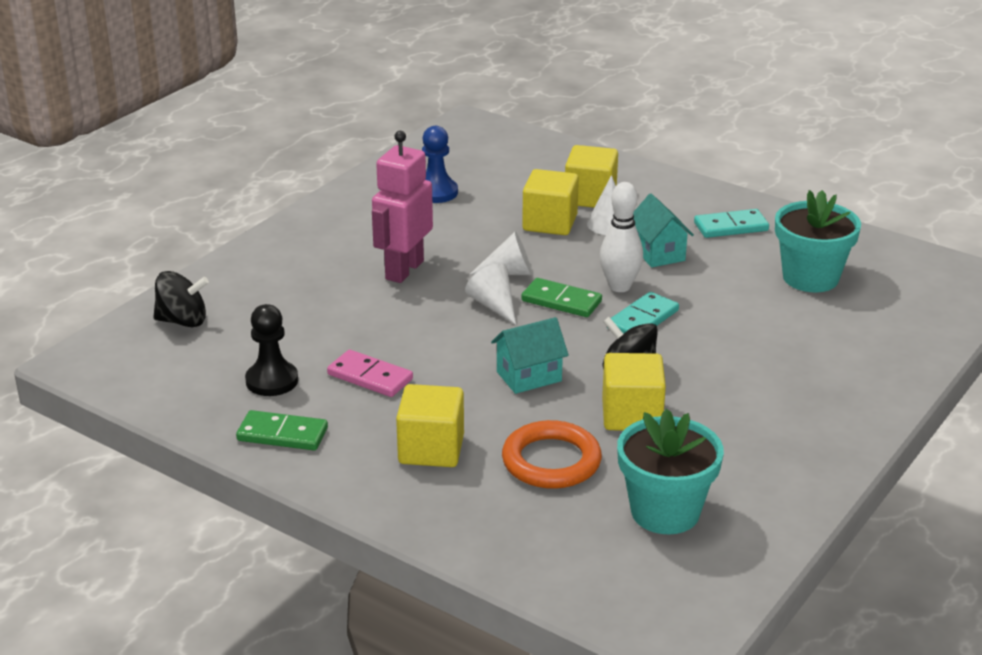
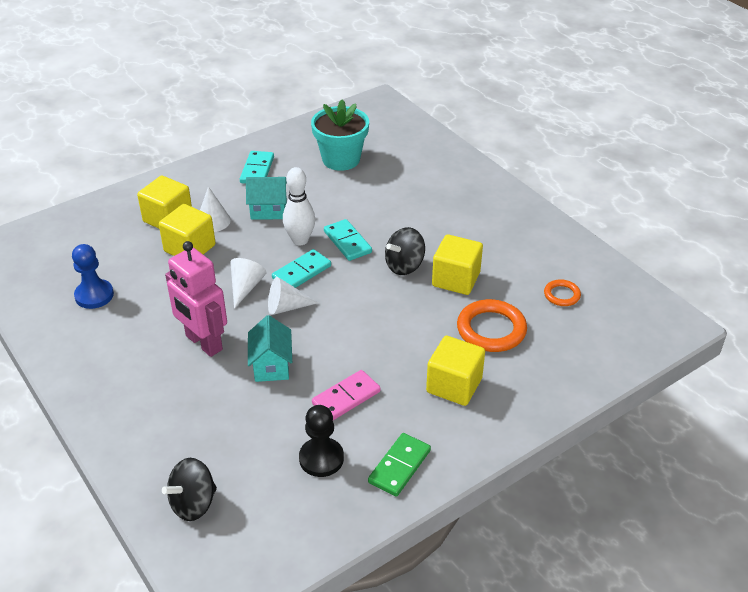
camera: 70 degrees left, 10 degrees up
black spinning top [153,271,209,327] -> black spinning top turned 150 degrees counterclockwise [162,458,217,521]
turquoise house [491,317,569,394] -> turquoise house moved to [248,315,292,382]
green domino [521,278,602,317] -> turquoise domino [272,249,331,288]
turquoise flower pot [617,409,724,534] -> orange ring [544,279,581,306]

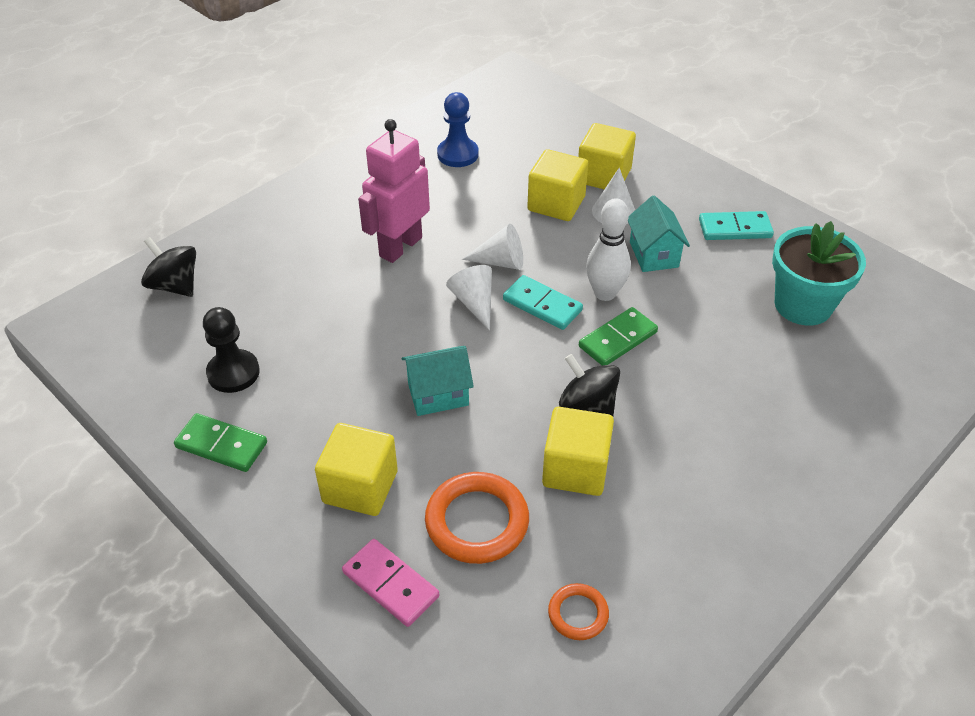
camera: 80 degrees right, 5 degrees up
turquoise house [248,315,292,382] -> turquoise house moved to [402,346,474,416]
pink domino [312,370,381,420] -> pink domino moved to [342,539,439,627]
turquoise domino [324,219,372,261] -> green domino [579,307,658,365]

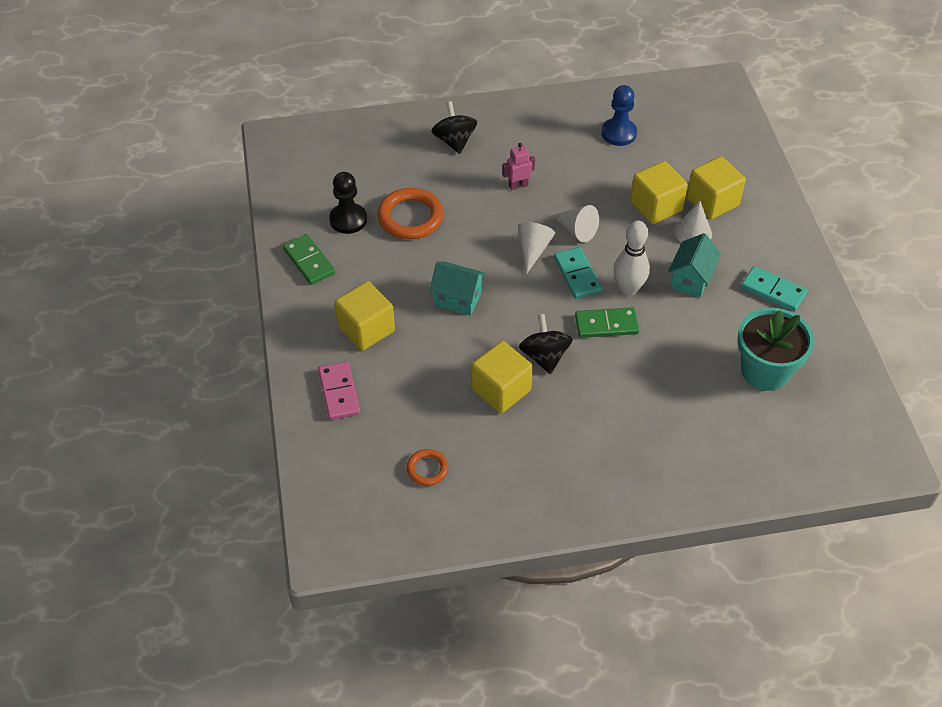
camera: 35 degrees right, 5 degrees up
black spinning top [141,237,196,297] -> black spinning top moved to [431,101,477,154]
pink robot [358,119,430,263] -> pink robot [502,143,535,190], size x0.48
orange ring [425,472,529,564] -> orange ring moved to [377,188,444,239]

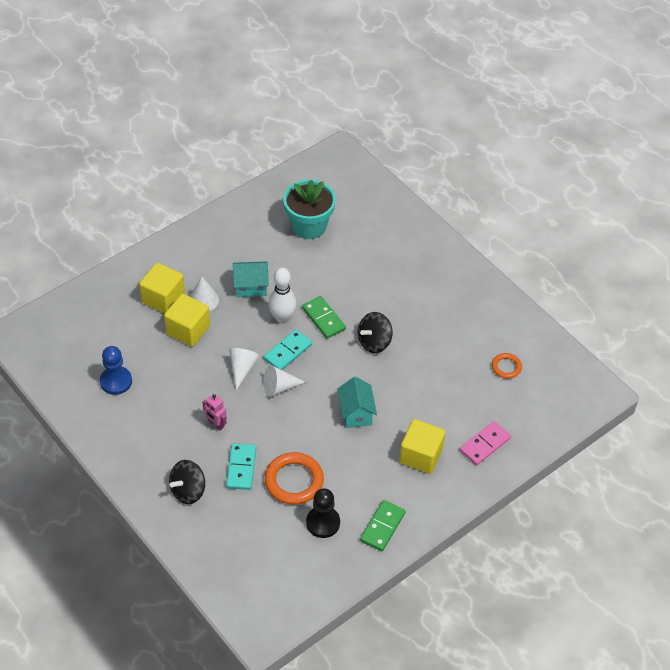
camera: 120 degrees left, 0 degrees up
yellow cube [471,341,533,413] -> none
turquoise domino [741,266,807,312] -> turquoise domino moved to [226,443,256,490]

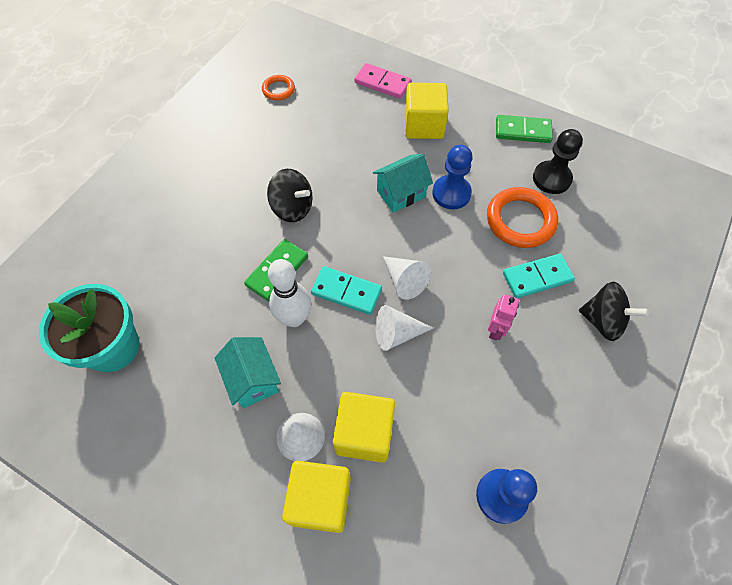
camera: 110 degrees left, 10 degrees up
none -> blue pawn [432,145,473,209]

